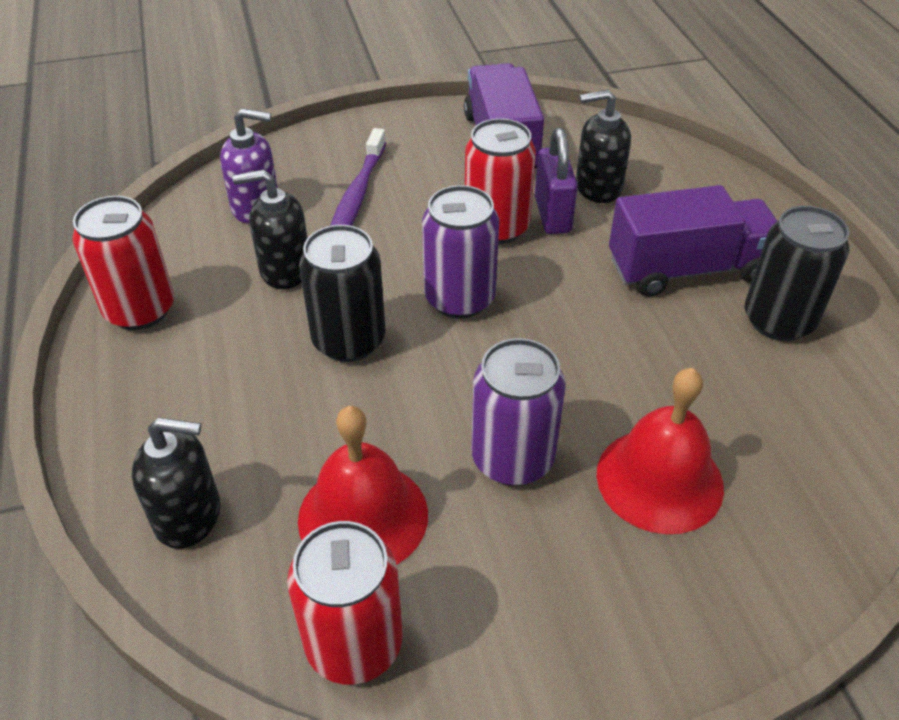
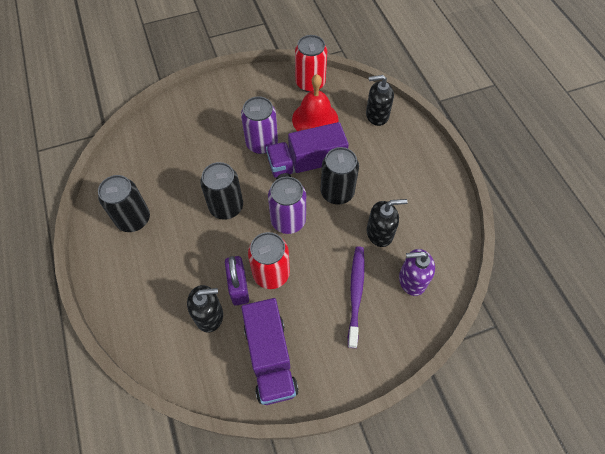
camera: 175 degrees right, 15 degrees up
red can [72,196,174,330] -> none
red bell [597,368,724,534] -> none
purple truck [609,185,777,297] -> purple truck moved to [266,122,349,180]
none -> black can [200,162,243,220]

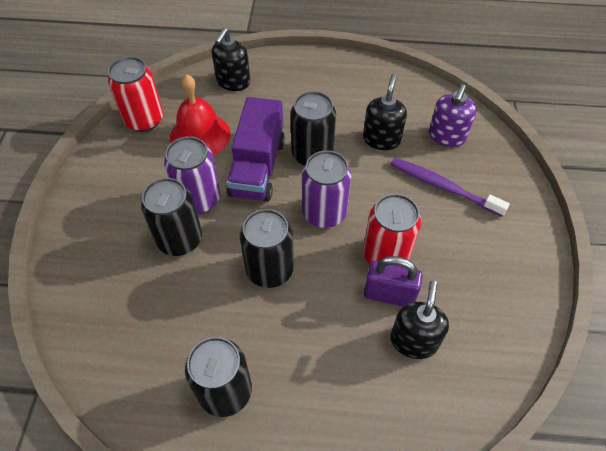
camera: 65 degrees left, 5 degrees down
purple truck [241,298,299,405] -> none
none -> black can [141,178,202,256]

